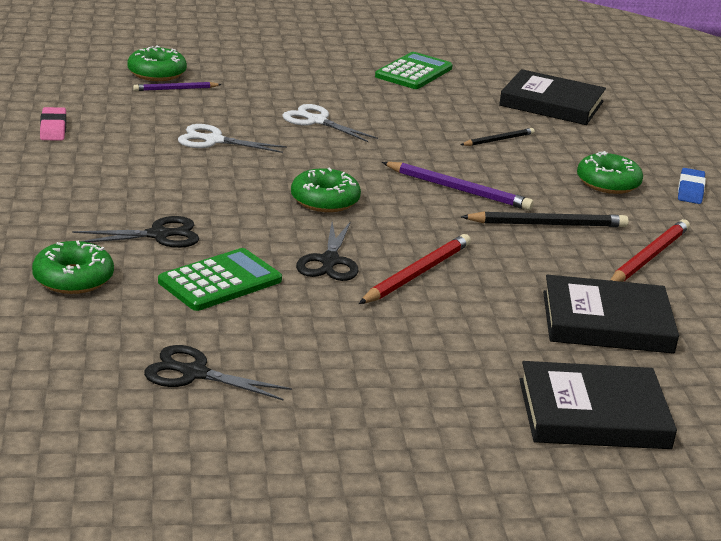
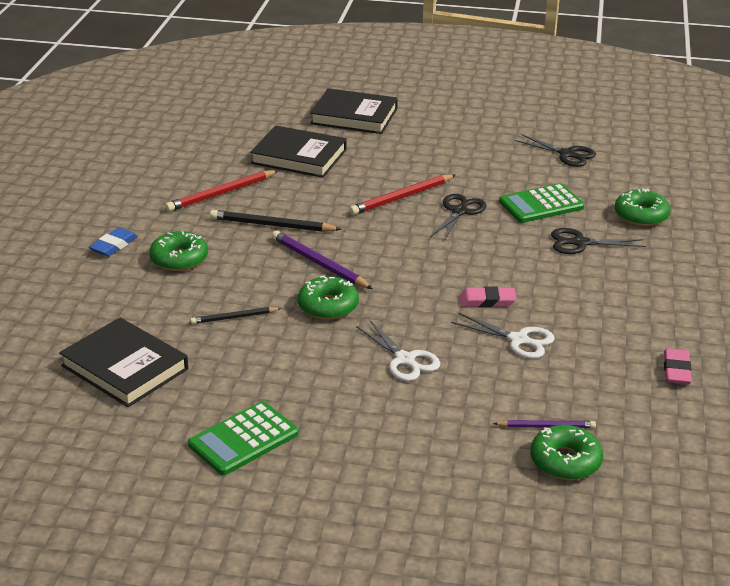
camera: 160 degrees left, 5 degrees up
green donut [291,167,361,212] -> green donut moved to [298,275,359,320]
none -> pink eraser [460,286,517,307]

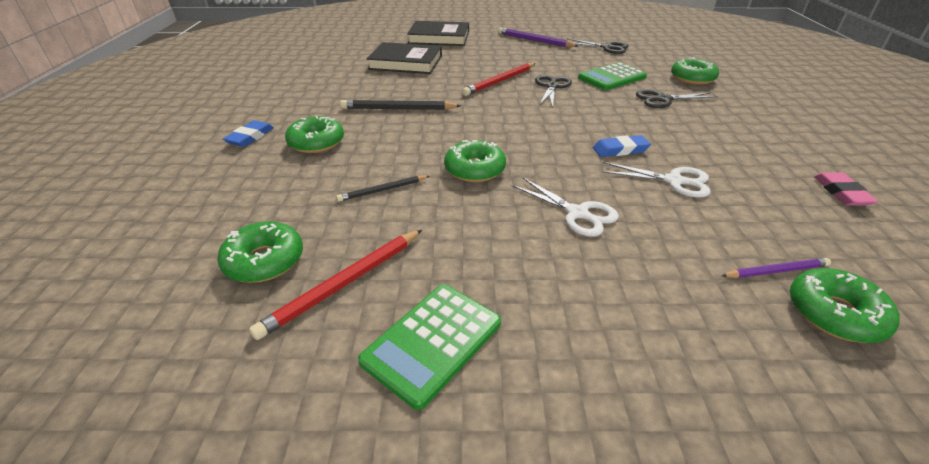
camera: 10 degrees left, 5 degrees up
black book [59,317,189,407] -> green donut [217,221,303,283]
red pencil [165,170,279,212] -> red pencil moved to [249,230,422,340]
purple pencil [272,231,373,289] -> purple pencil moved to [498,27,578,47]
pink eraser [460,286,517,307] -> blue eraser [593,135,651,157]

